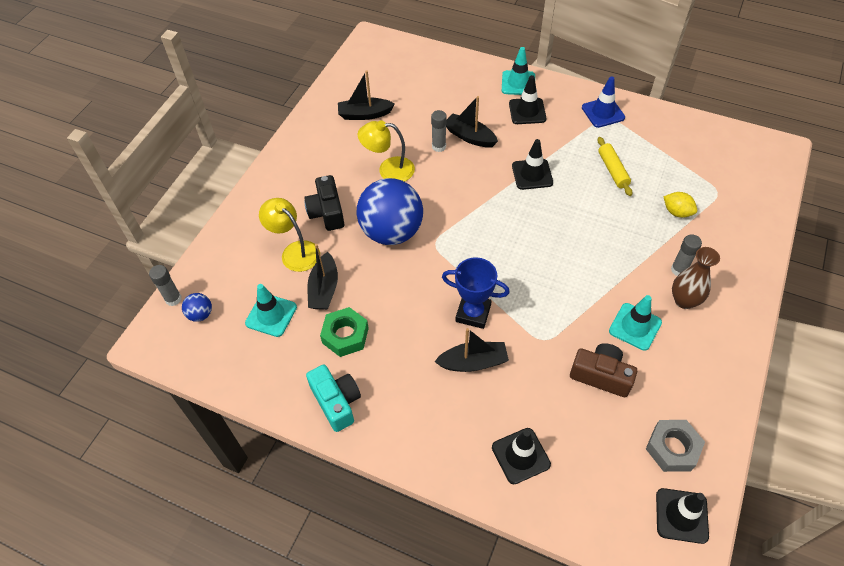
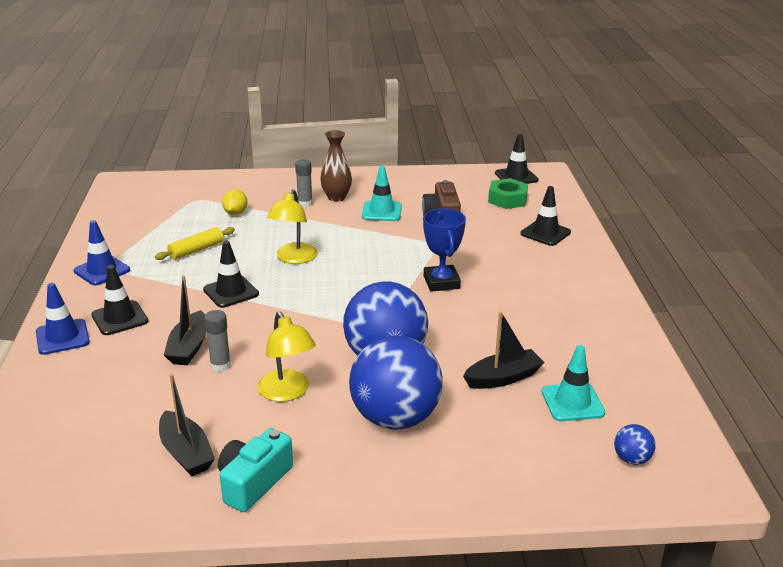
camera: 120 degrees left, 25 degrees down
grey glue stick [149,265,182,306] -> none
yellow lamp [259,198,320,272] -> yellow lamp moved to [267,189,318,264]
black camera [304,175,344,231] -> blue ball [349,335,443,430]
turquoise camera [306,364,361,432] -> turquoise camera moved to [218,428,293,512]
green nut [320,307,369,357] -> green nut moved to [488,178,528,209]
black boat [434,328,509,372] -> none
turquoise traffic cone [502,47,535,95] -> blue traffic cone [36,283,90,355]
grey nut [646,420,705,472] -> none

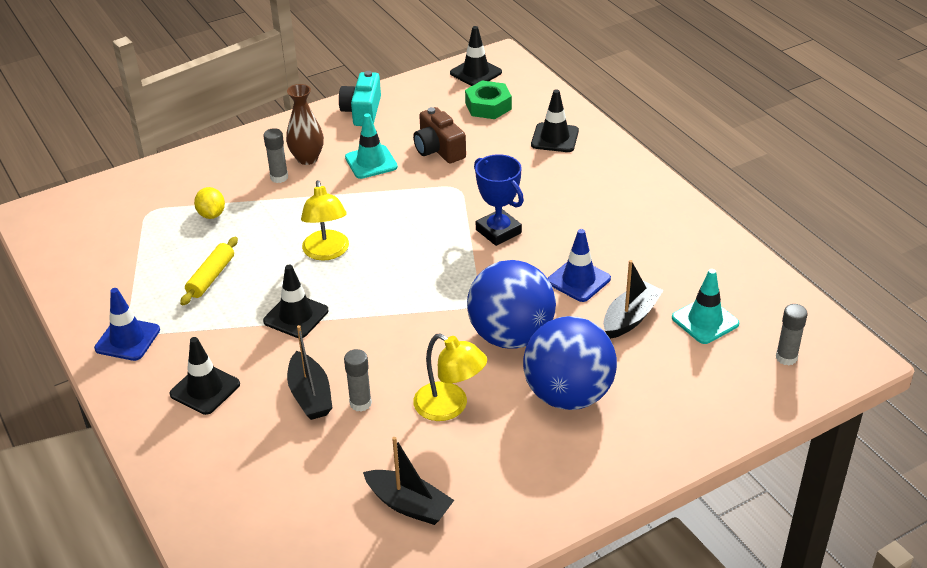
camera: 25 degrees left, 10 degrees up
blue traffic cone [36,283,90,355] -> blue traffic cone moved to [547,229,611,302]
turquoise camera [218,428,293,512] -> turquoise camera moved to [339,71,381,126]
blue ball [614,424,656,465] -> grey glue stick [776,304,808,366]

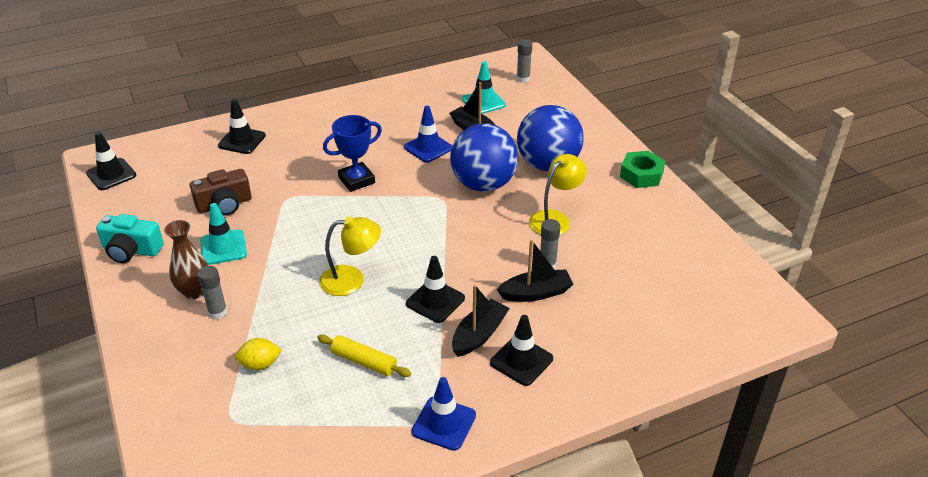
camera: 85 degrees left, 0 degrees up
black boat [363,437,454,525] -> black boat moved to [452,285,510,357]
green nut [465,81,512,119] -> green nut moved to [620,151,665,188]

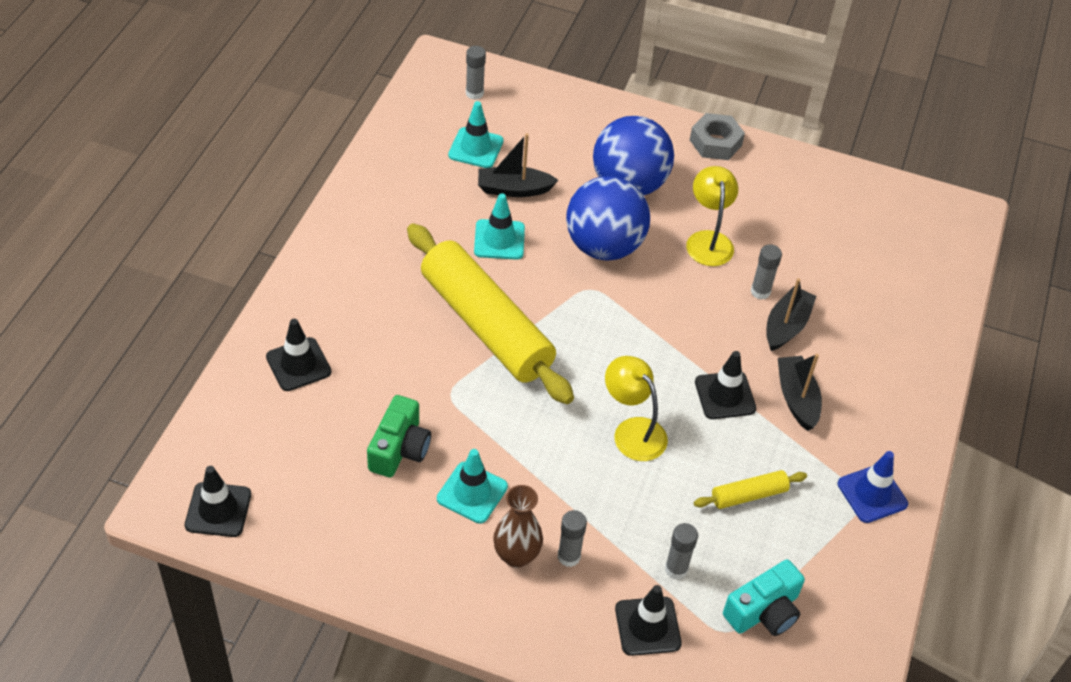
camera: 50 degrees left, 10 degrees up
turquoise camera [96,214,164,263] -> turquoise camera moved to [723,560,805,636]
brown camera [190,169,252,215] -> green camera [367,395,431,478]
yellow lemon [235,338,282,370] -> grey glue stick [665,523,698,579]
yellow lamp [319,216,381,296] -> yellow lamp turned 75 degrees counterclockwise [605,356,668,461]
blue trophy [323,115,382,192] -> yellow rolling pin [407,223,574,404]
blue traffic cone [404,106,452,163] -> turquoise traffic cone [474,193,525,260]
black traffic cone [490,315,553,386] -> black traffic cone moved to [615,585,682,656]
green nut [620,151,665,188] -> grey nut [690,113,745,160]

